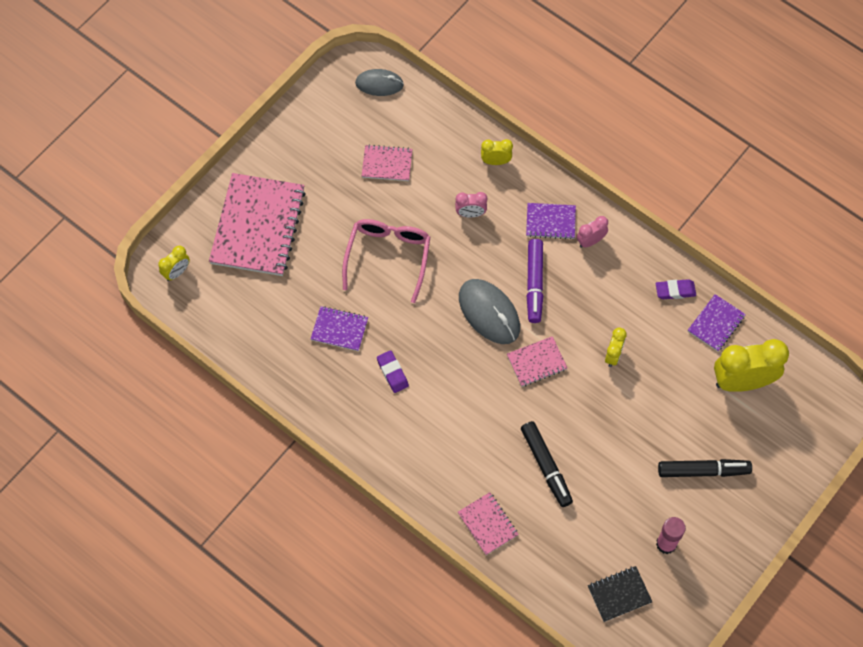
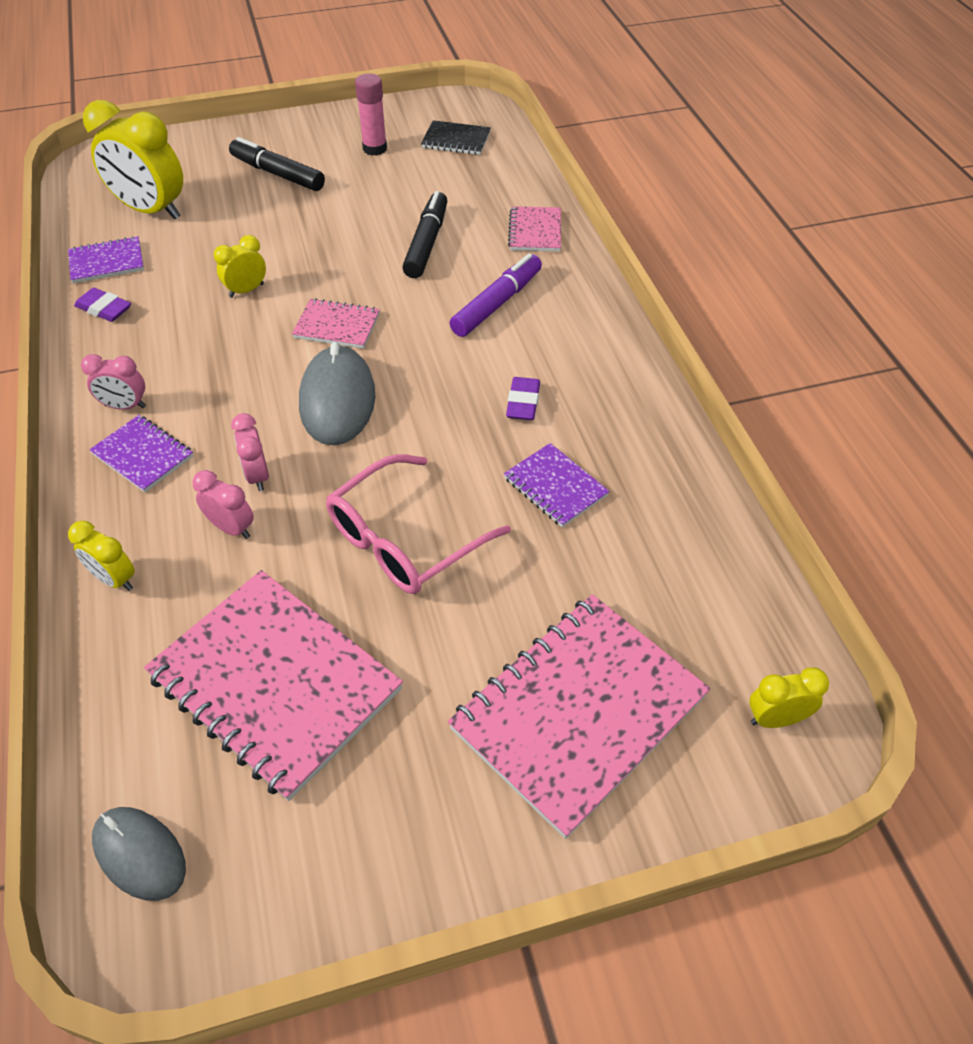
camera: 145 degrees left, 15 degrees down
pink notebook [362,144,412,181] -> pink notebook [144,570,403,801], size x2.07
purple marker [527,239,543,323] -> purple marker moved to [450,253,542,337]
none -> pink clock [231,413,269,491]

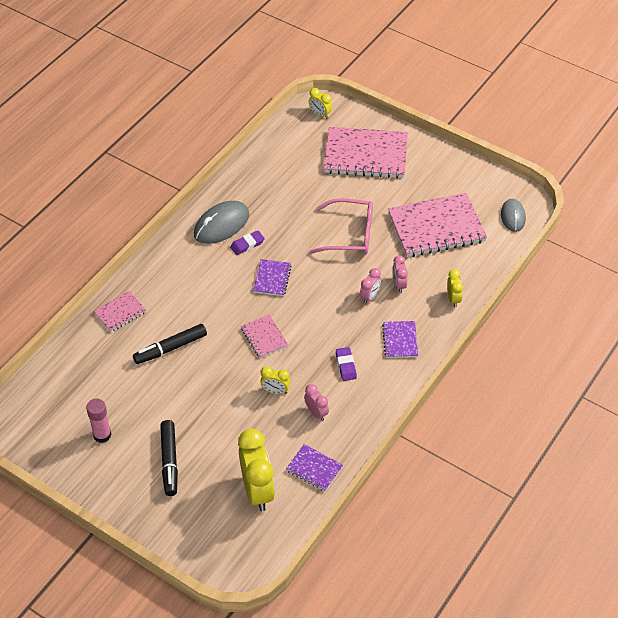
camera: 130 degrees left, 0 degrees up
purple eraser [74,288,131,322] -> purple eraser moved to [336,347,357,381]
pink clock [81,354,146,410] -> pink clock moved to [304,384,329,421]
pink notebook [144,570,403,801] -> pink notebook turned 75 degrees clockwise [388,193,487,257]
grey mouse [299,342,375,445] -> grey mouse moved to [194,201,249,244]
black notebook [421,120,491,155] -> none
purple marker [450,253,542,337] -> none
purple notebook [504,443,609,528] -> purple notebook moved to [253,259,292,296]

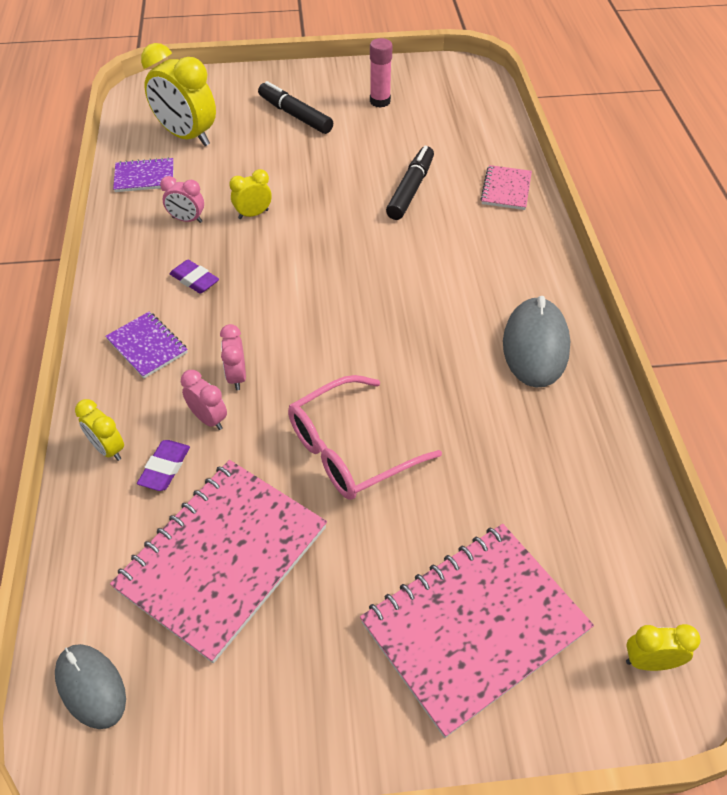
camera: 140 degrees right, 0 degrees up
purple eraser [230,231,265,255] -> purple eraser moved to [137,440,190,491]
pink notebook [241,315,288,358] -> none
purple notebook [253,259,292,296] -> none

